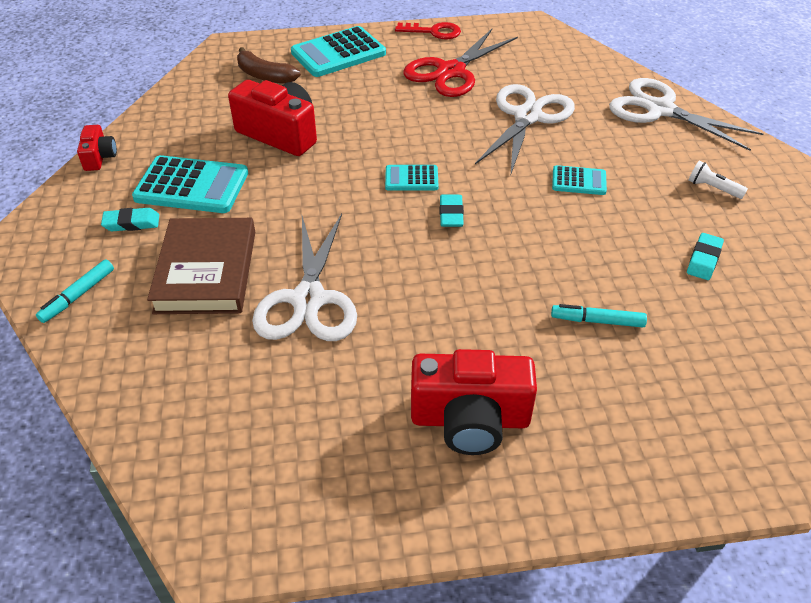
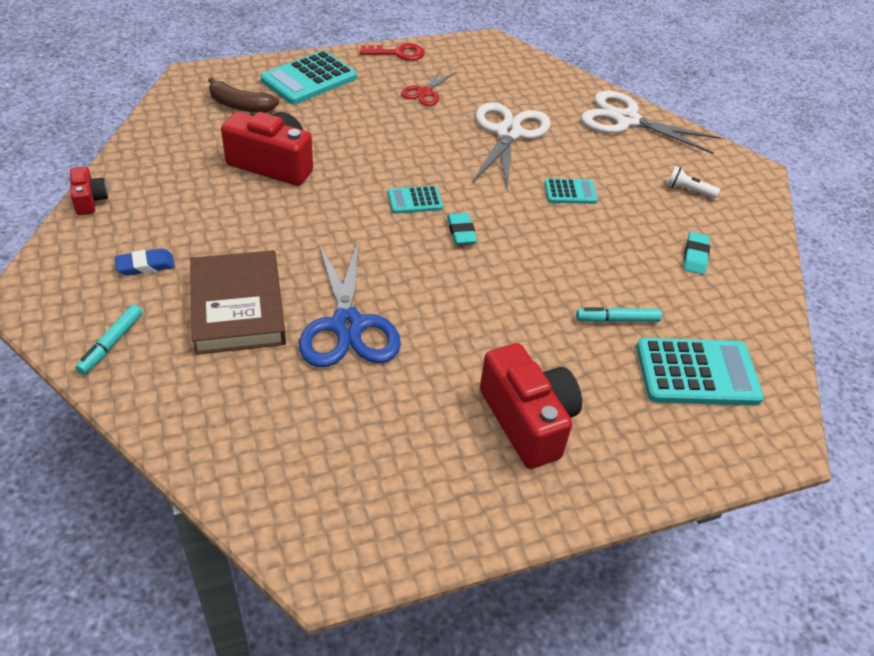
camera: 15 degrees left, 0 degrees up
turquoise eraser [101,208,159,231] -> blue eraser [115,248,175,276]
turquoise calculator [132,155,248,213] -> turquoise calculator moved to [636,338,764,406]
white scissors [252,214,357,341] -> blue scissors [299,241,401,367]
red scissors [403,29,518,97] -> red scissors [401,69,456,106], size x0.54
red camera [411,349,537,455] -> red camera turned 105 degrees counterclockwise [480,343,582,469]

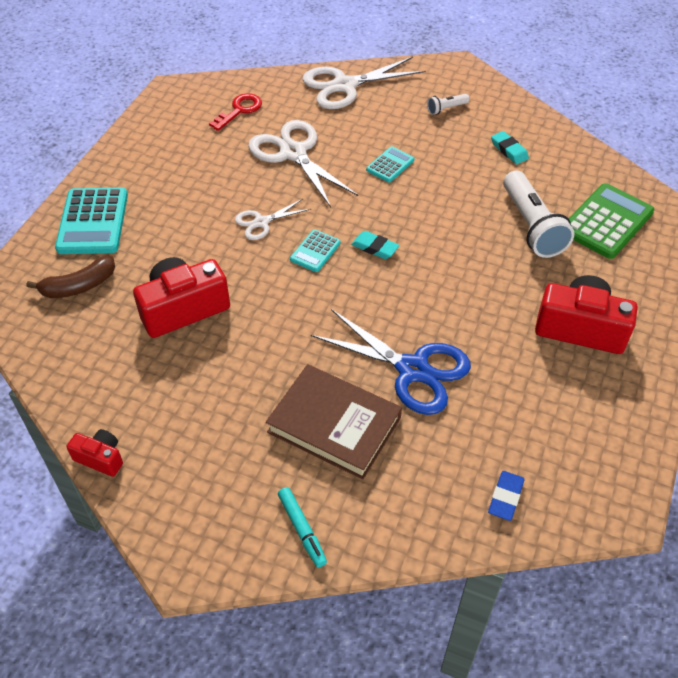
camera: 45 degrees left, 5 degrees up
blue eraser [115,248,175,276] -> blue eraser moved to [488,471,525,521]
red key [360,43,425,61] -> red key moved to [209,93,262,131]
red scissors [401,69,456,106] -> none
turquoise marker [576,307,662,322] -> white flashlight [503,170,574,258]
turquoise calculator [636,338,764,406] -> green calculator [569,183,654,259]
none -> white scissors [235,199,311,240]

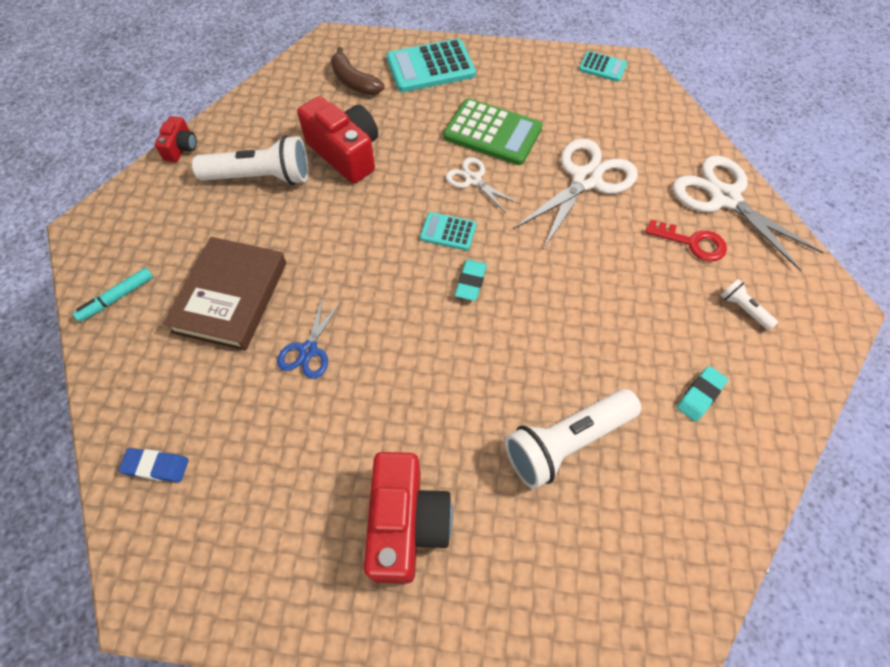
camera: 75 degrees right, 10 degrees up
red key [209,93,262,131] -> red key moved to [645,220,727,261]
blue scissors [311,309,471,415] -> blue scissors [277,296,342,379], size x0.54
turquoise calculator [366,146,414,182] -> turquoise calculator moved to [579,51,627,82]
green calculator [569,183,654,259] -> green calculator moved to [443,98,543,165]
none -> white flashlight [192,135,309,185]

